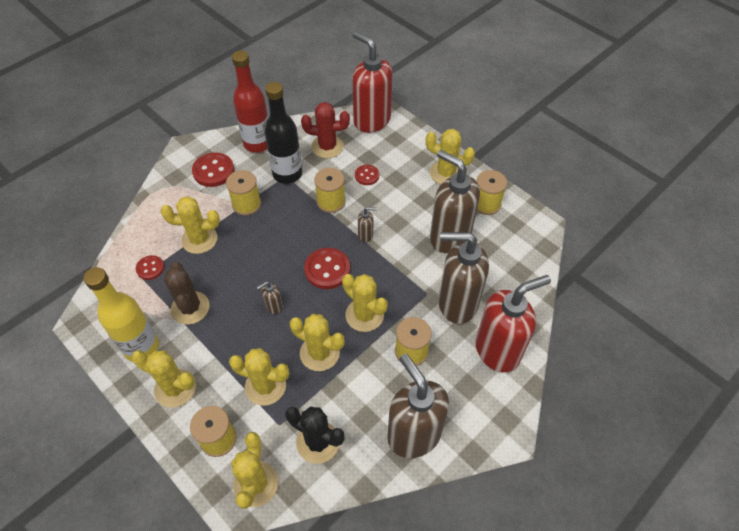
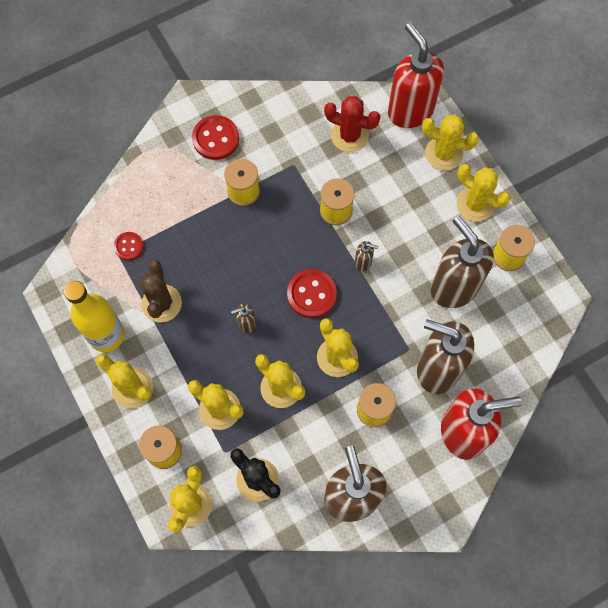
camera: 15 degrees right, 15 degrees up
yellow cactus [161,196,220,254] -> yellow cactus moved to [422,115,479,170]
red bottle [232,50,268,153] -> none
black bottle [265,82,302,184] -> none
red button [355,165,379,185] -> none

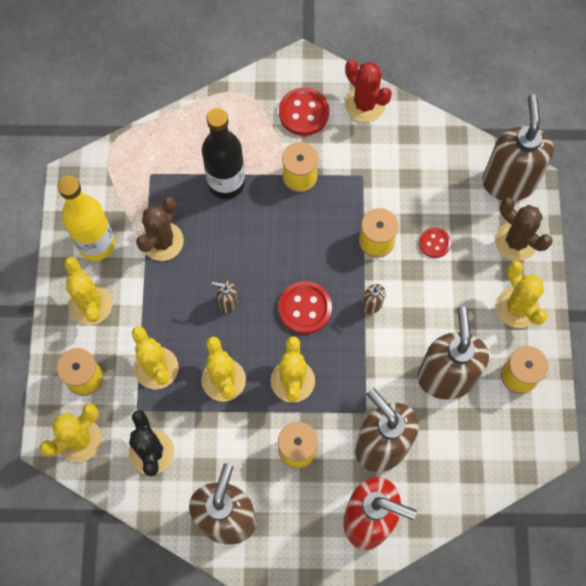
camera: 30 degrees right, 0 degrees up
red button [114,232,144,260] -> red button moved to [419,227,451,258]
red cactus [324,96,380,152] -> red cactus moved to [345,60,392,122]
red soap dispenser [388,23,444,128] -> brown soap dispenser [482,94,554,201]
yellow cactus [422,115,479,170] -> brown cactus [495,197,553,261]
none -> black bottle [202,108,245,199]

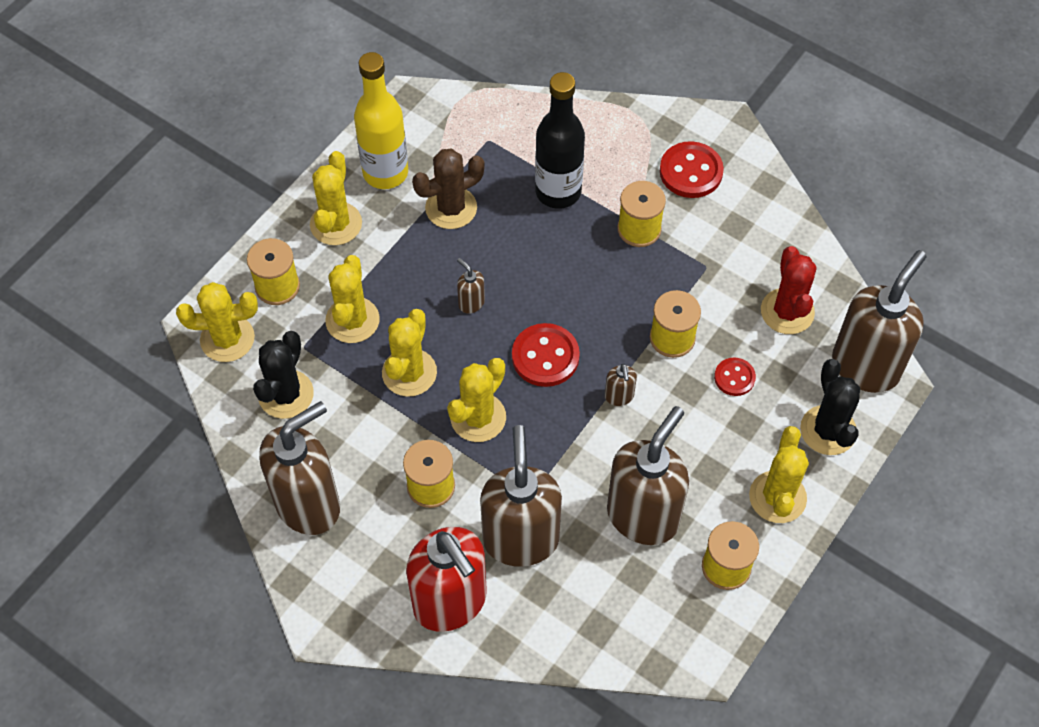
camera: 35 degrees right, 10 degrees down
red cactus [345,60,392,122] -> red cactus moved to [761,246,816,334]
brown cactus [495,197,553,261] -> black cactus [800,359,860,455]

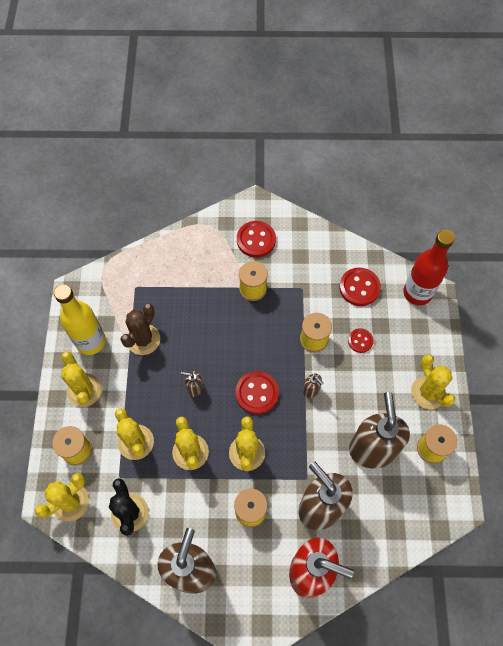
camera: 35 degrees left, 5 degrees up
black bottle [535,72,585,209] -> none
red cactus [761,246,816,334] -> red button [339,268,381,306]
black cactus [800,359,860,455] -> none
brown soap dispenser [832,250,927,393] -> red bottle [403,230,455,306]

